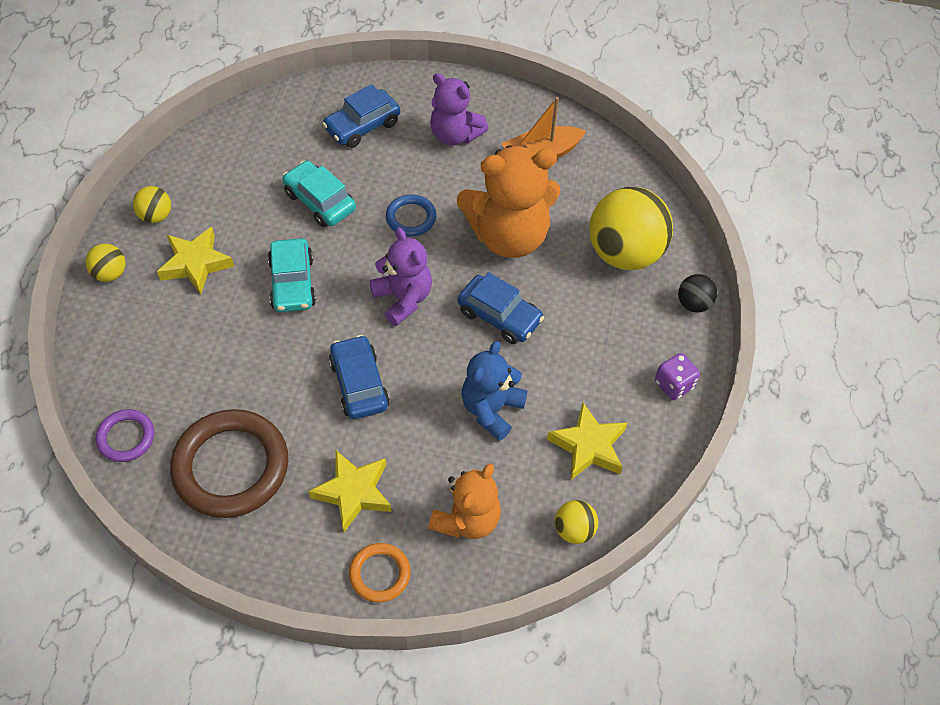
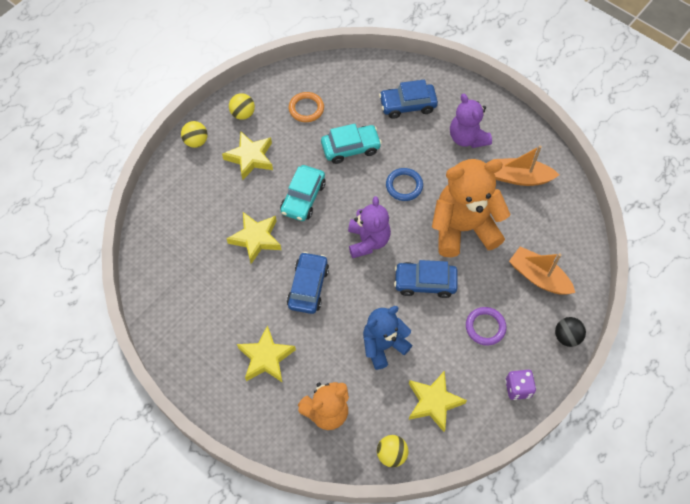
camera: 30 degrees right, 5 degrees up
purple ring [96,409,154,462] -> purple ring moved to [466,307,507,346]
brown ring [170,409,288,518] -> none
turquoise car [282,161,356,227] -> turquoise car turned 90 degrees clockwise [321,124,382,164]
orange ring [349,543,411,603] -> orange ring moved to [289,92,324,122]
orange teddy bear [457,146,560,258] -> orange teddy bear turned 150 degrees clockwise [432,159,511,257]
blue car [458,272,544,344] -> blue car turned 120 degrees clockwise [394,260,458,298]
yellow ball [589,187,673,270] -> orange boat [509,246,575,295]
none -> yellow star [226,212,281,264]

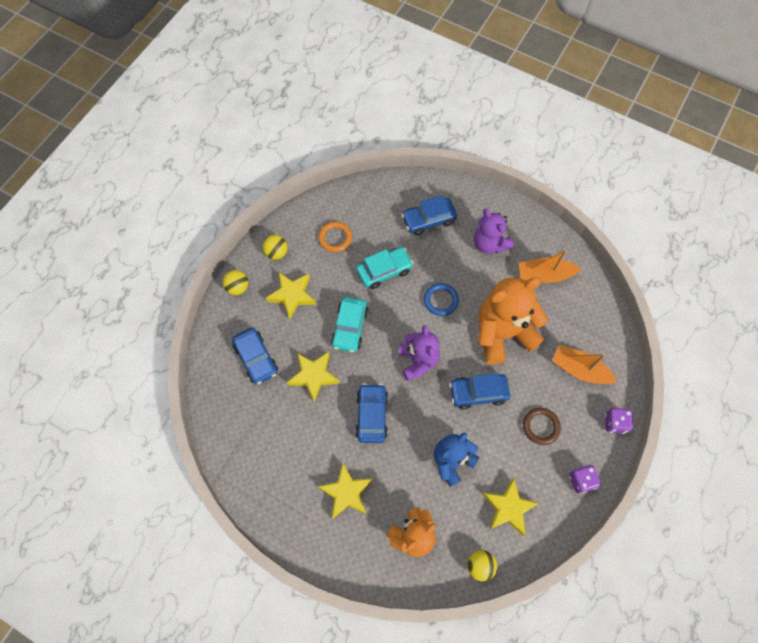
camera: 10 degrees left, 5 degrees up
purple ring [466,307,507,346] -> brown ring [523,408,561,445]
black ball [555,317,586,347] -> purple dice [605,408,633,434]
none -> blue car [232,327,278,385]

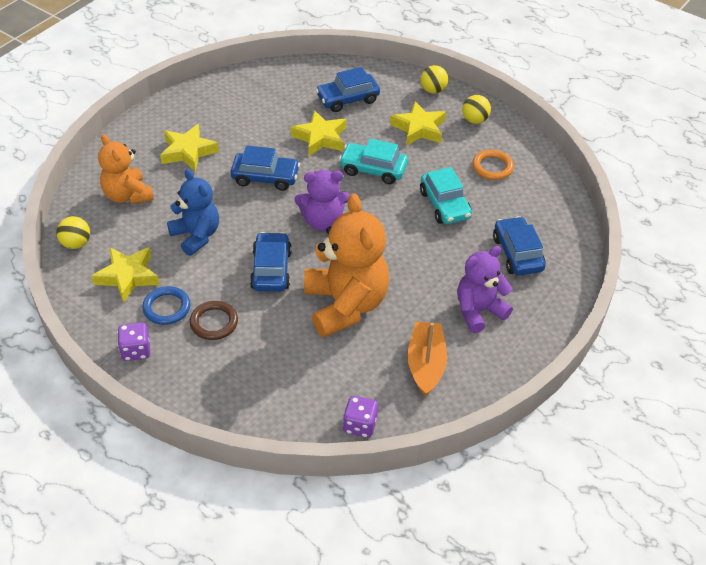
camera: 95 degrees right, 20 degrees down
blue ring [424,283,459,316] -> blue ring moved to [142,286,191,325]
orange boat [552,345,617,384] -> none
purple dice [605,408,633,434] -> purple dice moved to [343,396,378,438]

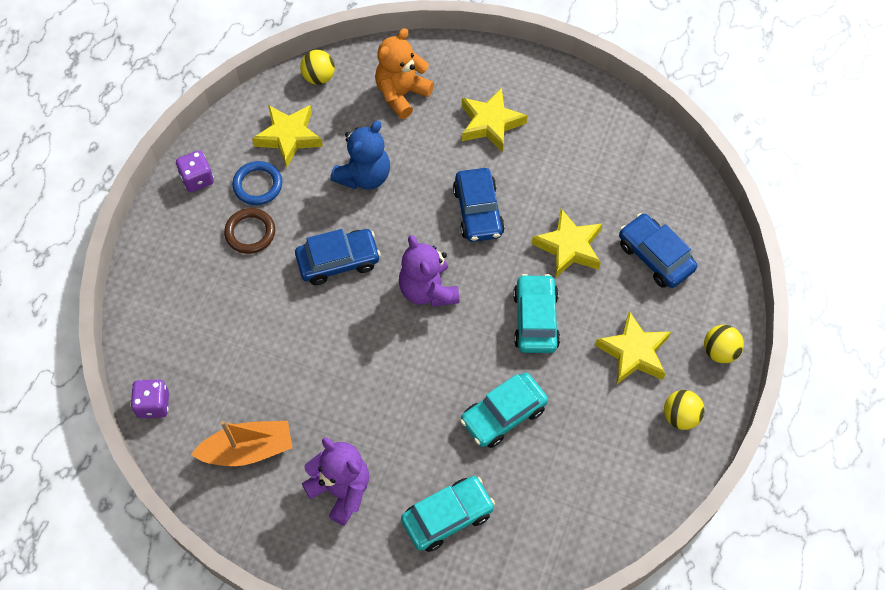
camera: 75 degrees right, 15 degrees up
orange teddy bear [304,193,389,337] -> none
orange ring [472,150,514,180] -> none
blue car [493,216,546,276] -> turquoise car [401,476,495,552]

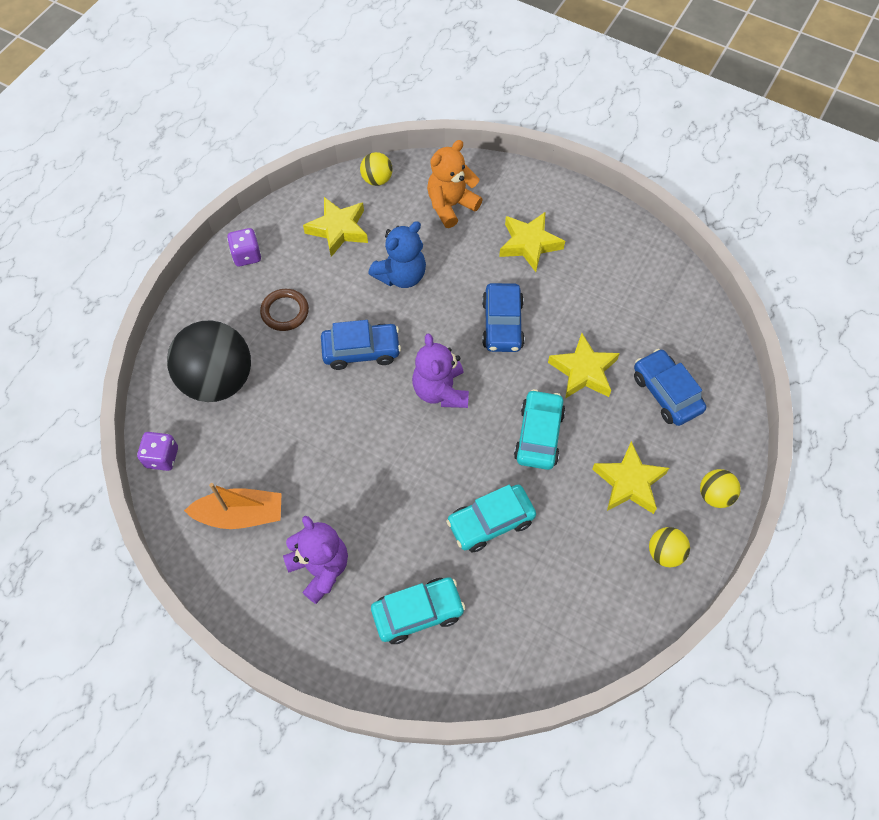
camera: 10 degrees right, 0 degrees up
blue ring [232,161,282,205] -> none
none -> black ball [167,320,251,402]

